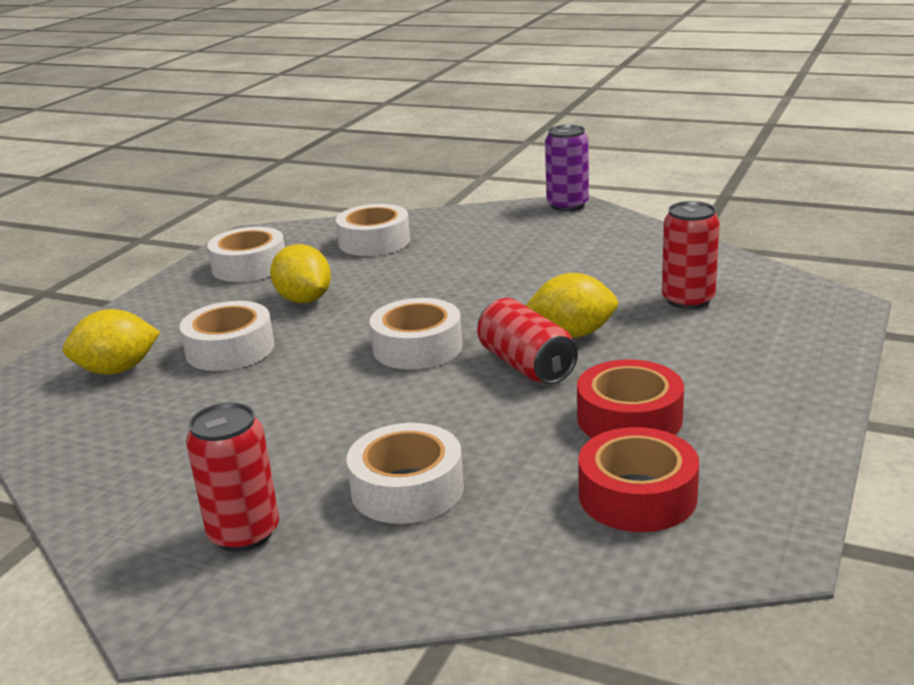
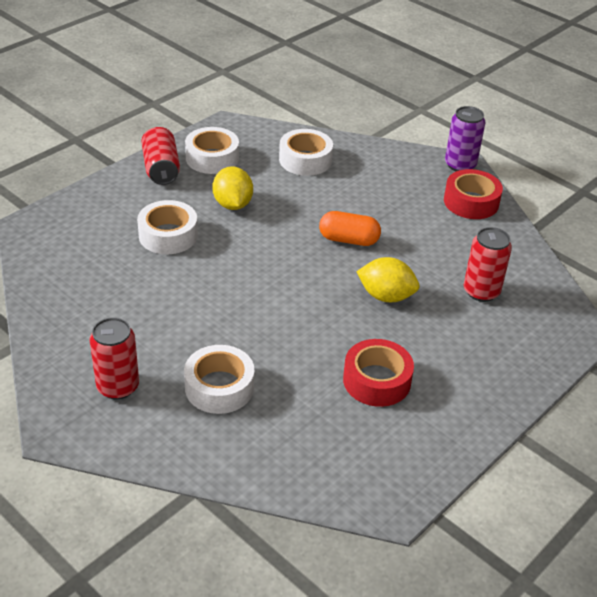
camera: 15 degrees right, 15 degrees up
yellow lemon [63,309,160,374] -> none
white tape [369,298,462,370] -> none
red can [477,298,578,384] -> red can moved to [141,127,180,185]
red tape [578,427,699,532] -> red tape moved to [444,169,503,219]
none -> orange capsule [319,211,381,246]

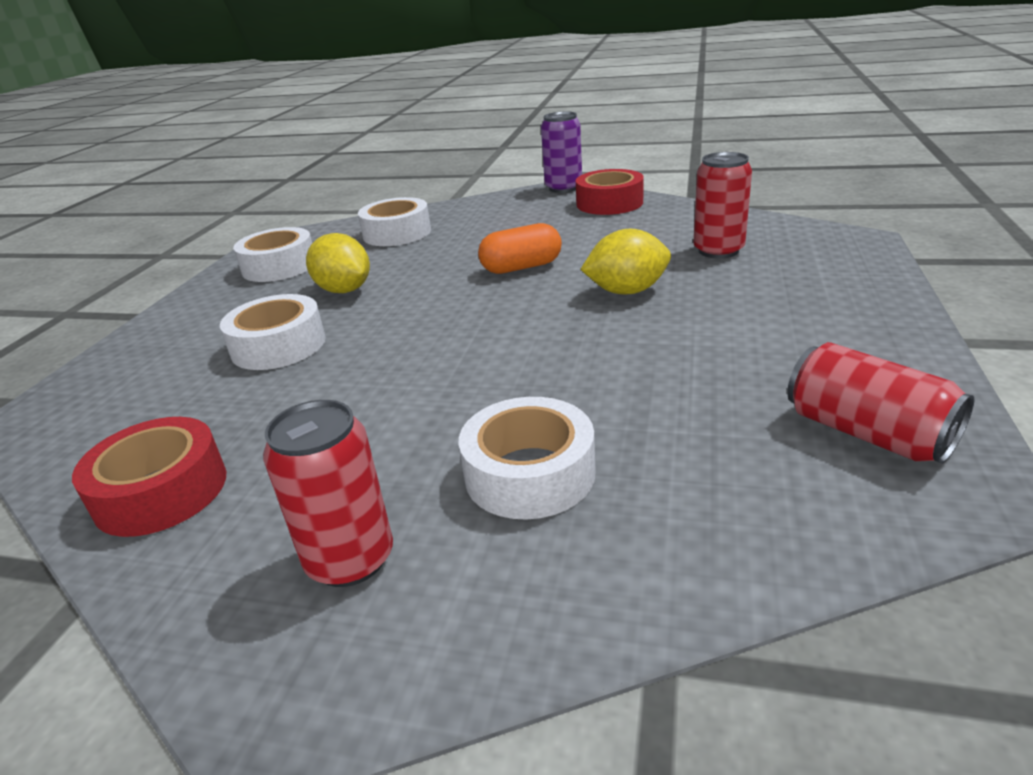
camera: 25 degrees left, 10 degrees down
red can [141,127,180,185] -> red can moved to [787,342,974,464]
red tape [343,339,414,407] -> red tape moved to [72,417,226,537]

